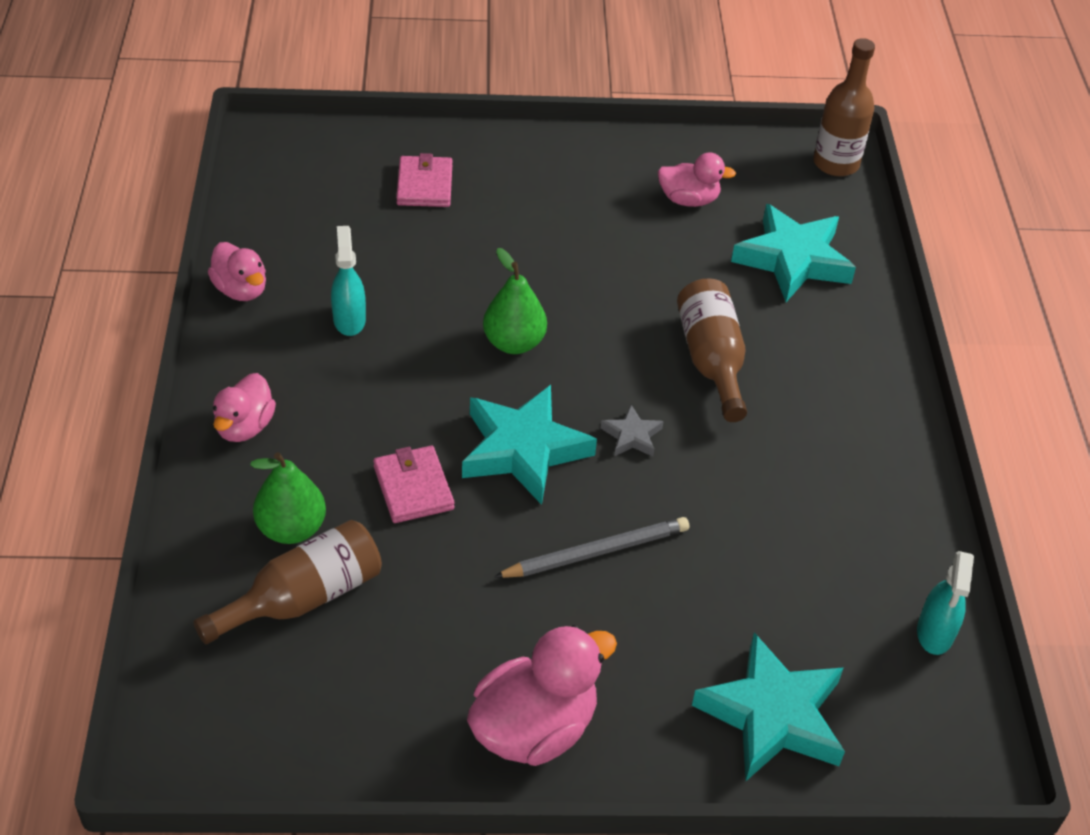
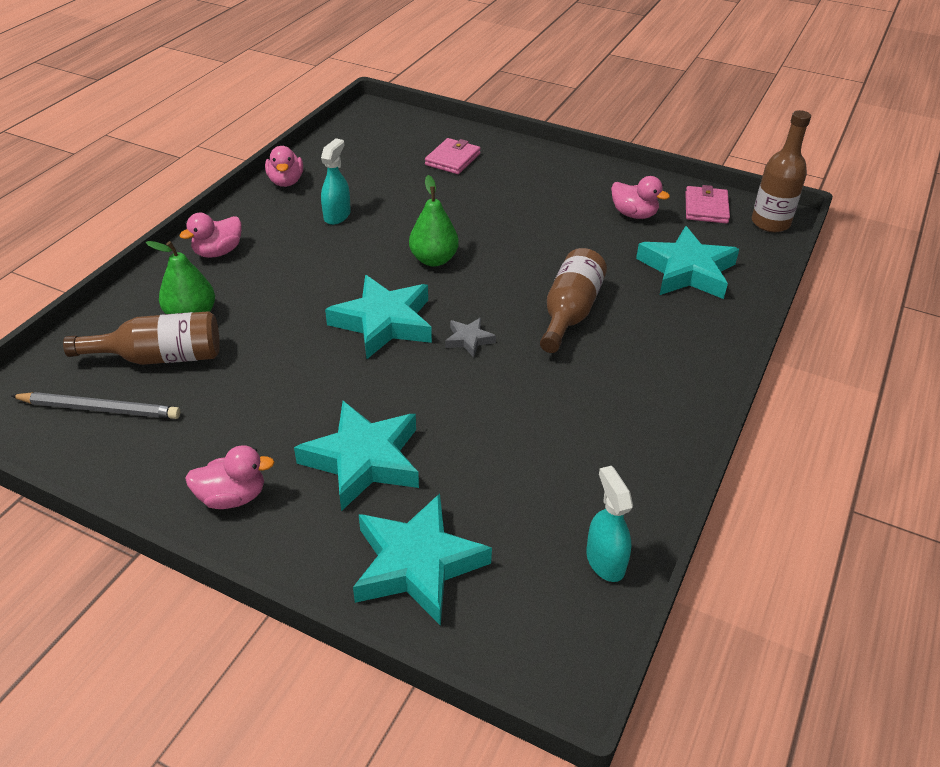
camera: 30 degrees right, 5 degrees down
pink wallet [373,446,454,523] -> pink wallet moved to [686,185,730,224]
pink duck [467,625,617,766] -> pink duck [185,445,275,509], size x0.62
grey pencil [494,517,689,578] -> grey pencil moved to [11,392,180,419]
turquoise spray bottle [917,551,974,655] -> turquoise spray bottle turned 120 degrees clockwise [586,466,633,582]
none -> turquoise star [294,401,419,511]

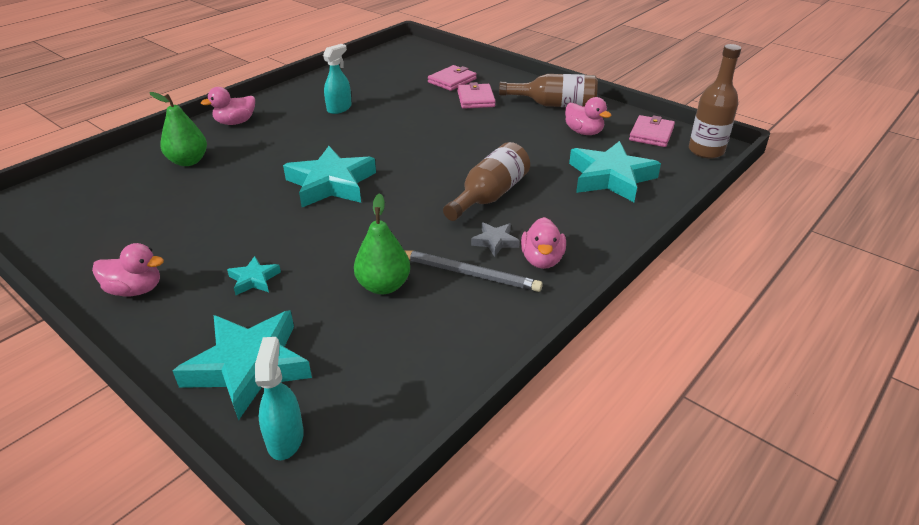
camera: 15 degrees right, 5 degrees down
grey pencil [11,392,180,419] -> grey pencil moved to [404,250,543,292]
brown bottle [63,311,220,365] -> brown bottle moved to [499,74,598,107]
pink duck [265,146,303,187] -> pink duck moved to [521,217,566,269]
turquoise star [294,401,419,511] -> turquoise star [227,256,281,295], size x0.46
green pear [409,175,459,267] -> green pear moved to [354,193,410,294]
grey star [445,318,496,357] -> grey star moved to [471,222,520,257]
turquoise spray bottle [586,466,633,582] -> turquoise spray bottle moved to [255,337,304,460]
none -> pink wallet [457,82,496,109]

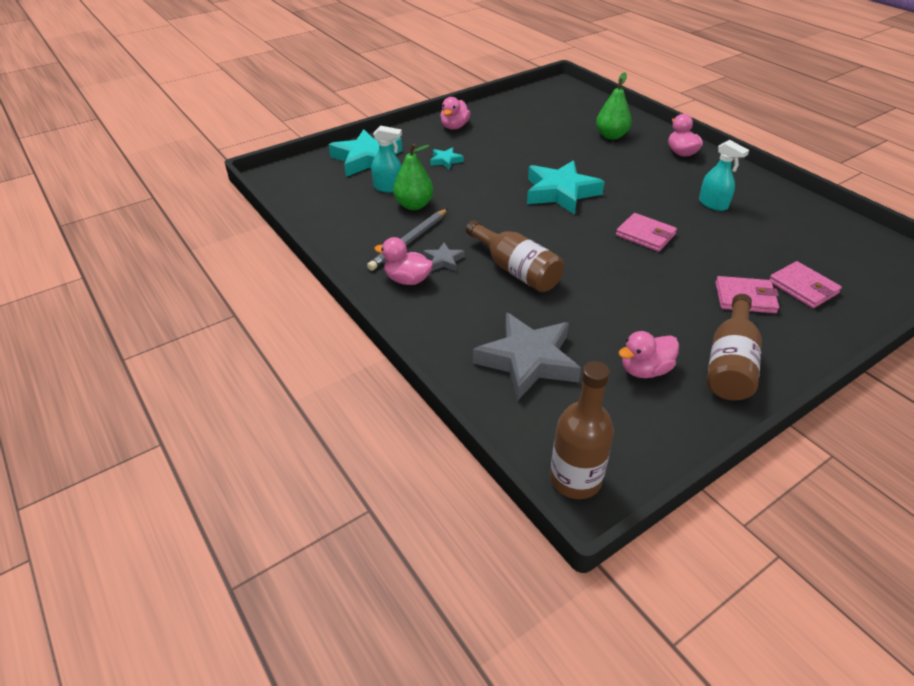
camera: 105 degrees right, 5 degrees up
turquoise spray bottle [255,337,304,460] -> turquoise spray bottle moved to [371,125,402,193]
turquoise star [569,141,661,202] -> grey star [473,312,581,401]
pink wallet [629,115,675,147] -> pink wallet moved to [616,213,677,252]

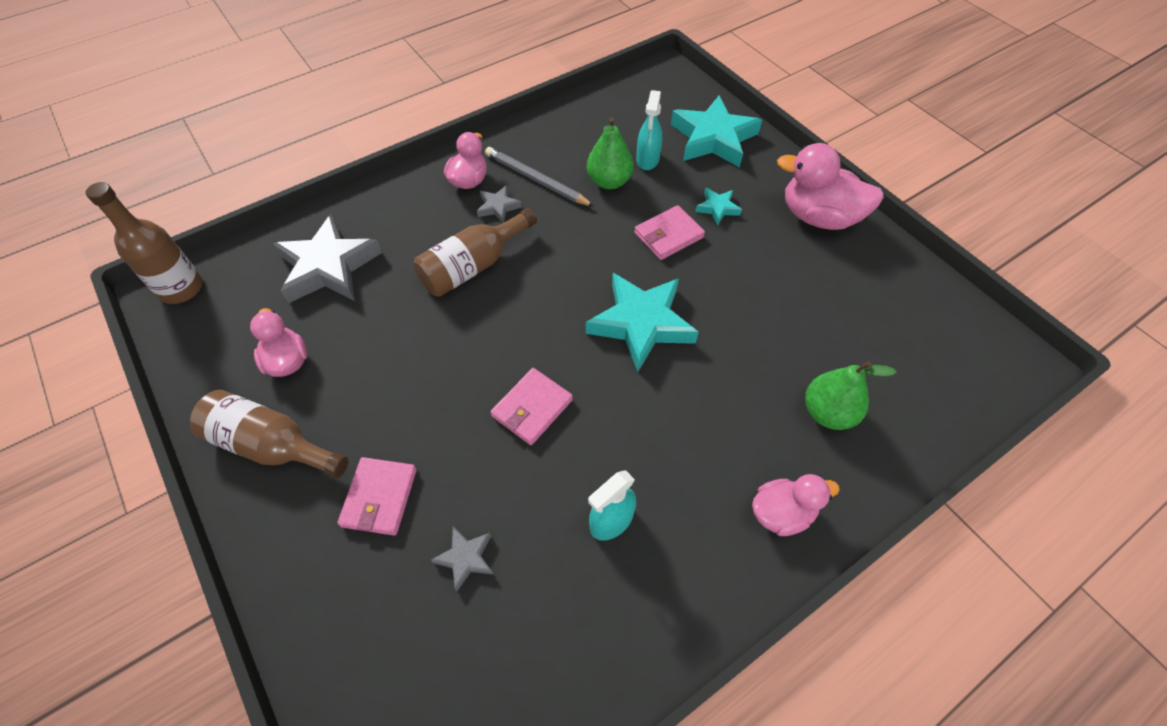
camera: 90 degrees right, 15 degrees up
pink duck [440,97,470,130] -> pink duck [777,143,884,230], size x1.63
pink wallet [769,261,842,308] -> pink wallet moved to [634,205,705,260]
none -> grey star [431,527,493,591]

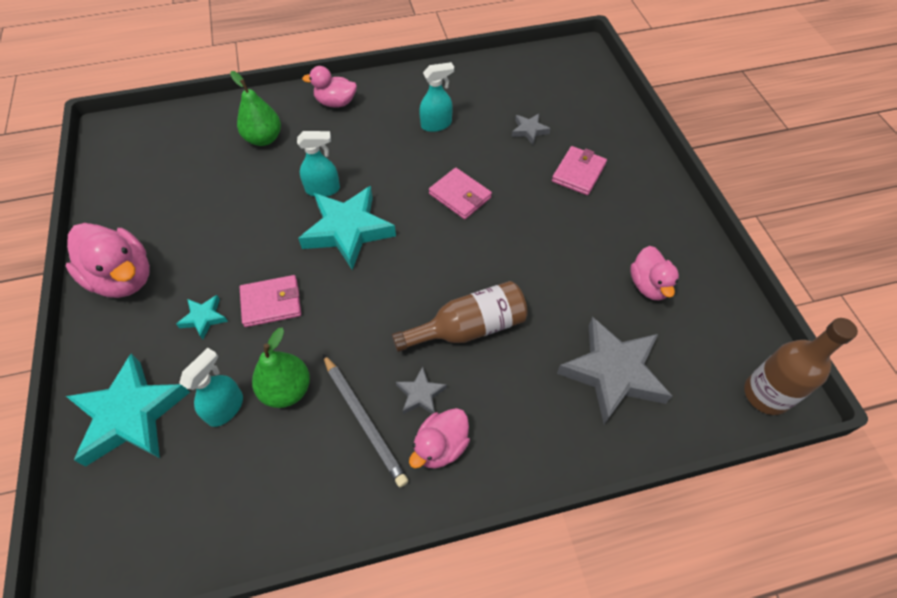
camera: 160 degrees left, 0 degrees up
brown bottle [190,390,348,478] -> none
pink wallet [491,368,573,445] -> pink wallet turned 75 degrees clockwise [429,168,492,219]
none -> turquoise spray bottle [297,131,340,197]

